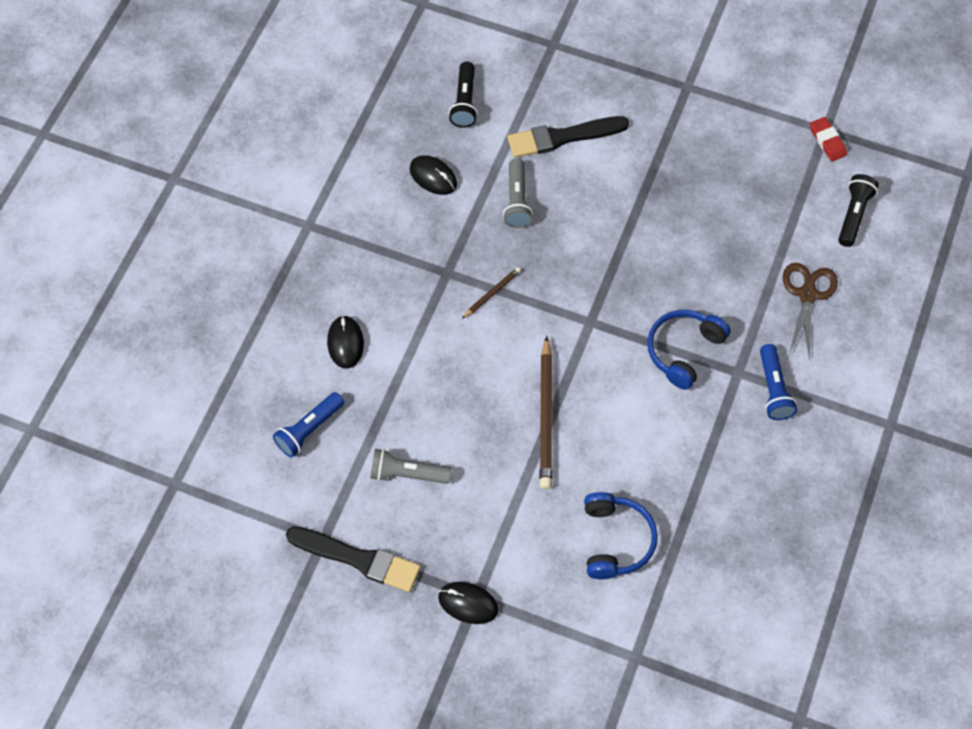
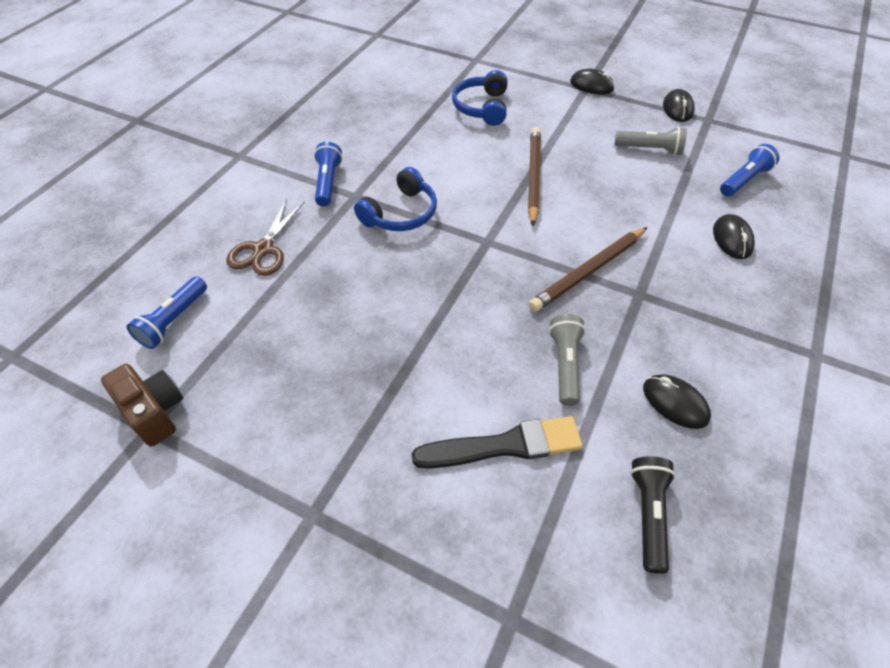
camera: 175 degrees left, 10 degrees down
black brush [286,526,421,592] -> black mouse [663,89,695,122]
brown pencil [462,267,521,319] -> brown pencil [529,227,647,312], size x1.99
red eraser [810,117,847,162] -> brown camera [101,364,183,447]
black flashlight [838,174,879,247] -> blue flashlight [127,277,207,349]

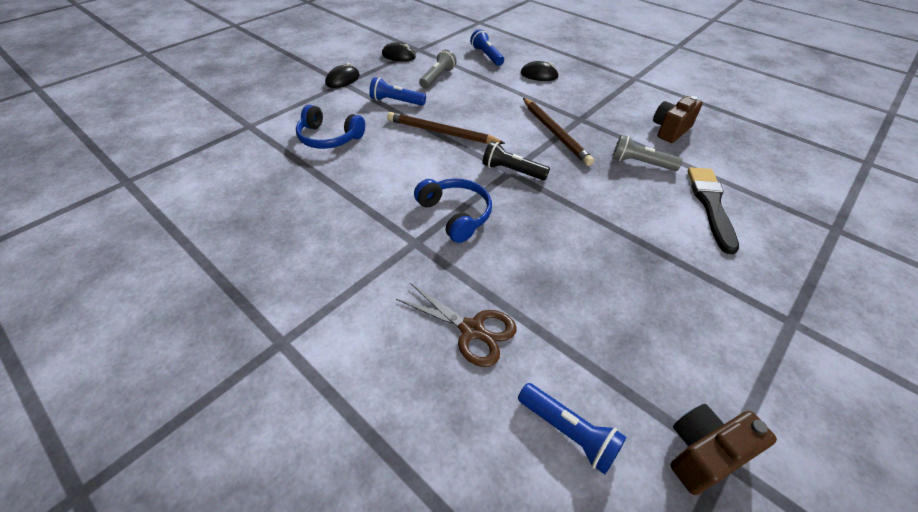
camera: 75 degrees left, 5 degrees down
blue flashlight [314,142,343,206] -> blue flashlight moved to [369,77,426,106]
black flashlight [630,456,676,574] -> black flashlight moved to [482,141,550,180]
black mouse [643,374,711,429] -> brown camera [653,96,703,143]

